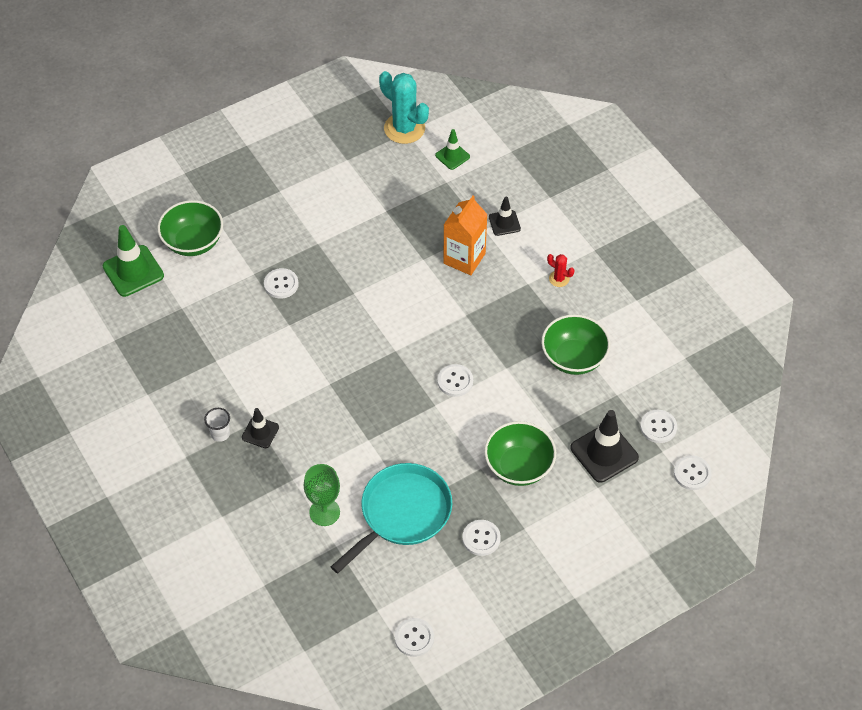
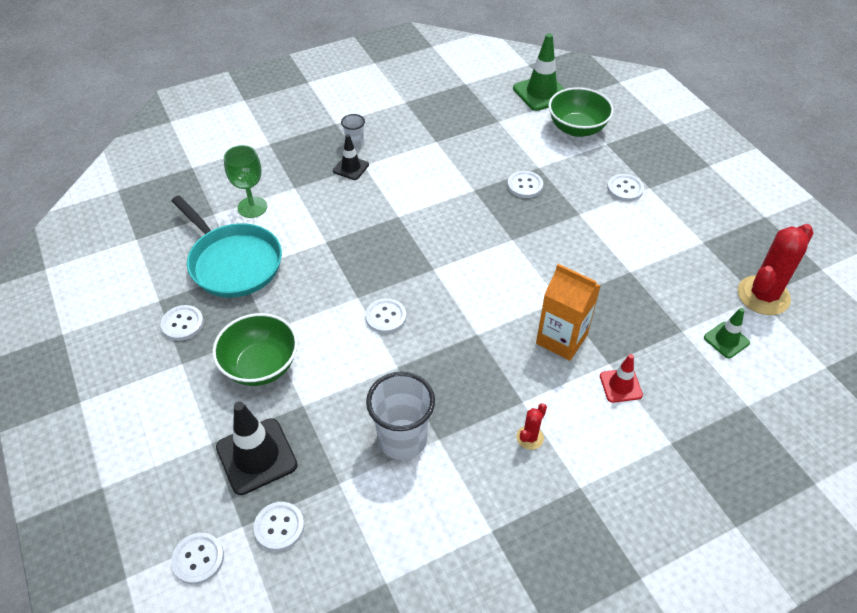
camera: 95 degrees right, 5 degrees down
turquoise cactus [379,71,429,144] -> red cactus [738,224,814,315]
white button [395,618,434,657] -> white button moved to [607,174,644,202]
black traffic cone [489,197,521,236] -> red traffic cone [600,354,643,403]
green bowl [541,314,610,375] -> white cup [366,372,435,460]

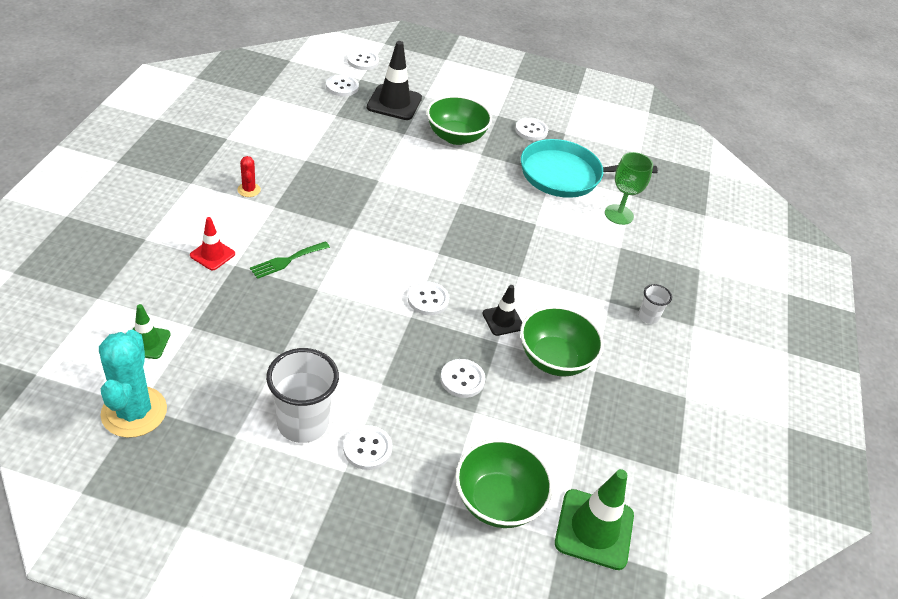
camera: 125 degrees right, 5 degrees down
black traffic cone [333,134,369,180] -> black traffic cone moved to [482,285,523,336]
white button [365,298,406,334] -> white button moved to [408,282,449,315]
white cup [366,372,435,460] -> white cup moved to [266,348,339,443]
orange carton [536,264,600,361] -> green fork [250,241,330,279]
red cactus [738,224,814,315] -> turquoise cactus [99,330,167,438]
none -> green bowl [520,306,604,377]

